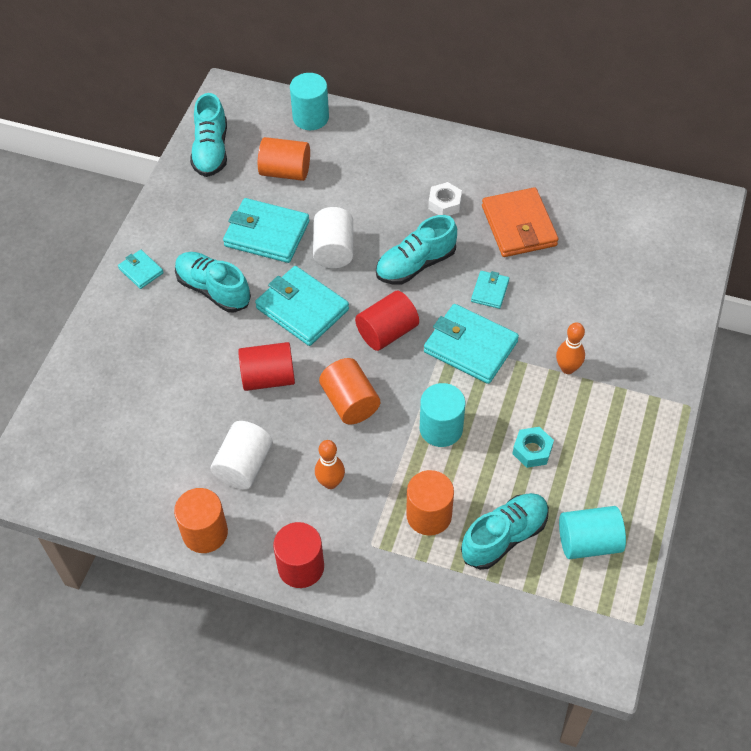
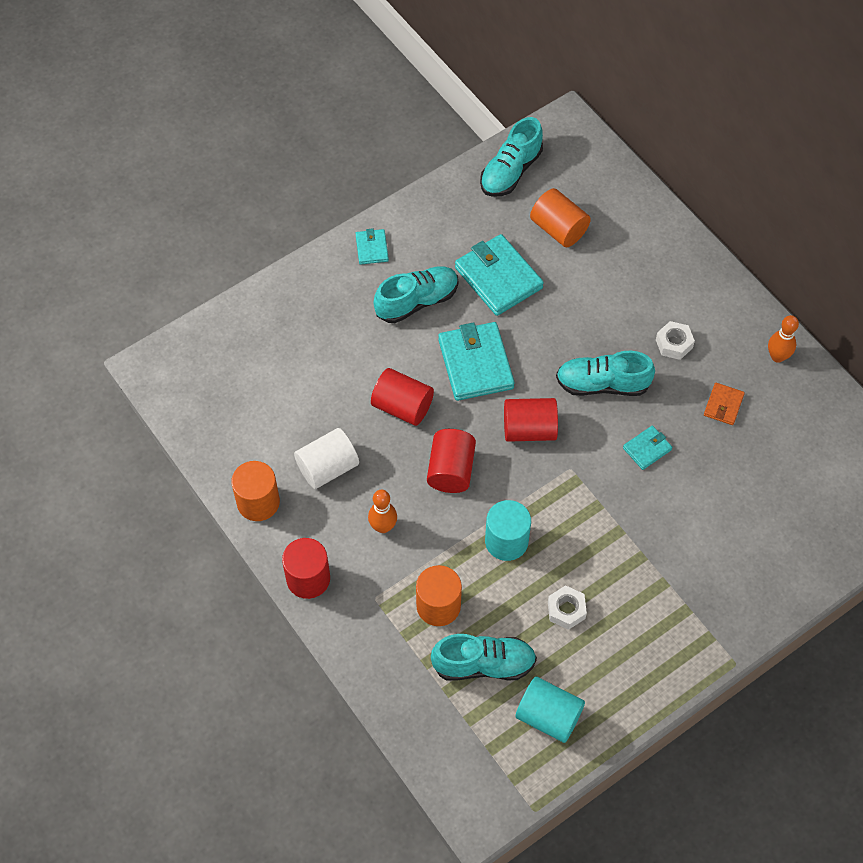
camera: 35 degrees right, 5 degrees up
turquoise shoe [175,252,251,312] -> turquoise shoe turned 75 degrees clockwise [374,267,458,323]
turquoise cylinder [290,73,329,130] -> none
white cylinder [313,207,353,268] -> none
orange cylinder [319,358,380,424] -> red cylinder [427,429,476,493]
turquoise wallet [424,304,519,384] -> none
orange wallet [482,187,558,257] -> orange wallet [704,383,745,425], size x0.51
turquoise nut [512,427,554,468] -> white nut [548,585,587,630]
orange bowling pin [556,322,585,374] -> orange bowling pin moved to [768,315,799,363]

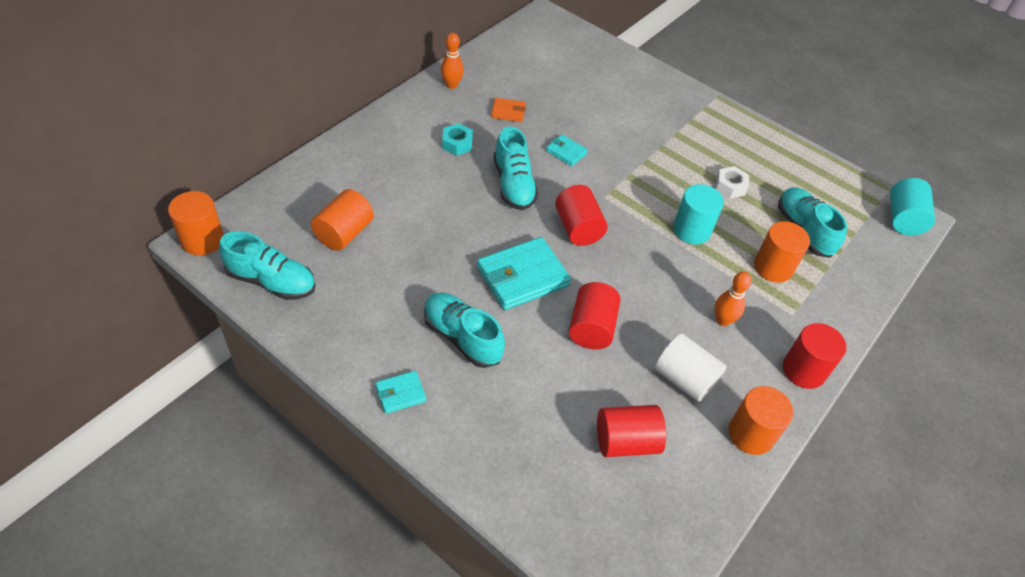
camera: 110 degrees left, 10 degrees down
red cylinder [427,429,476,493] -> red cylinder moved to [597,405,666,457]
turquoise wallet [455,234,544,316] -> none
turquoise cylinder [515,676,585,743] -> turquoise cylinder moved to [890,178,935,236]
white nut [656,321,695,360] -> turquoise nut [442,123,473,156]
none -> orange cylinder [168,191,224,256]

